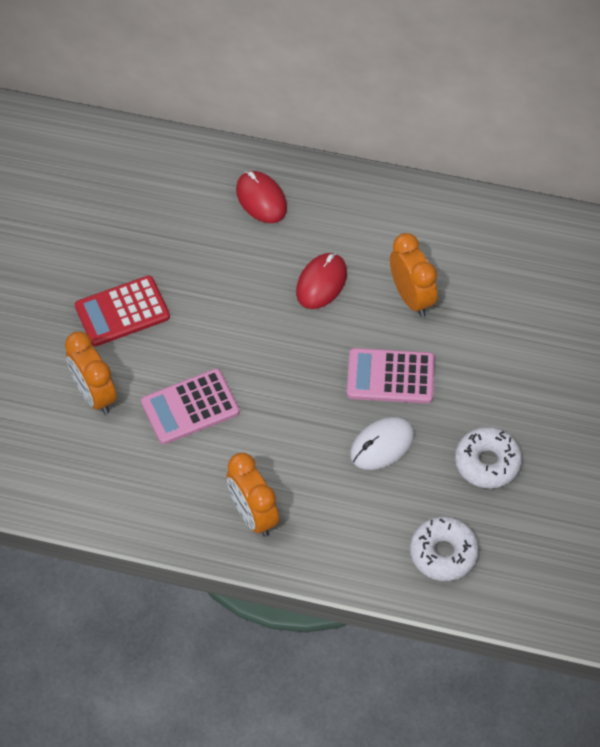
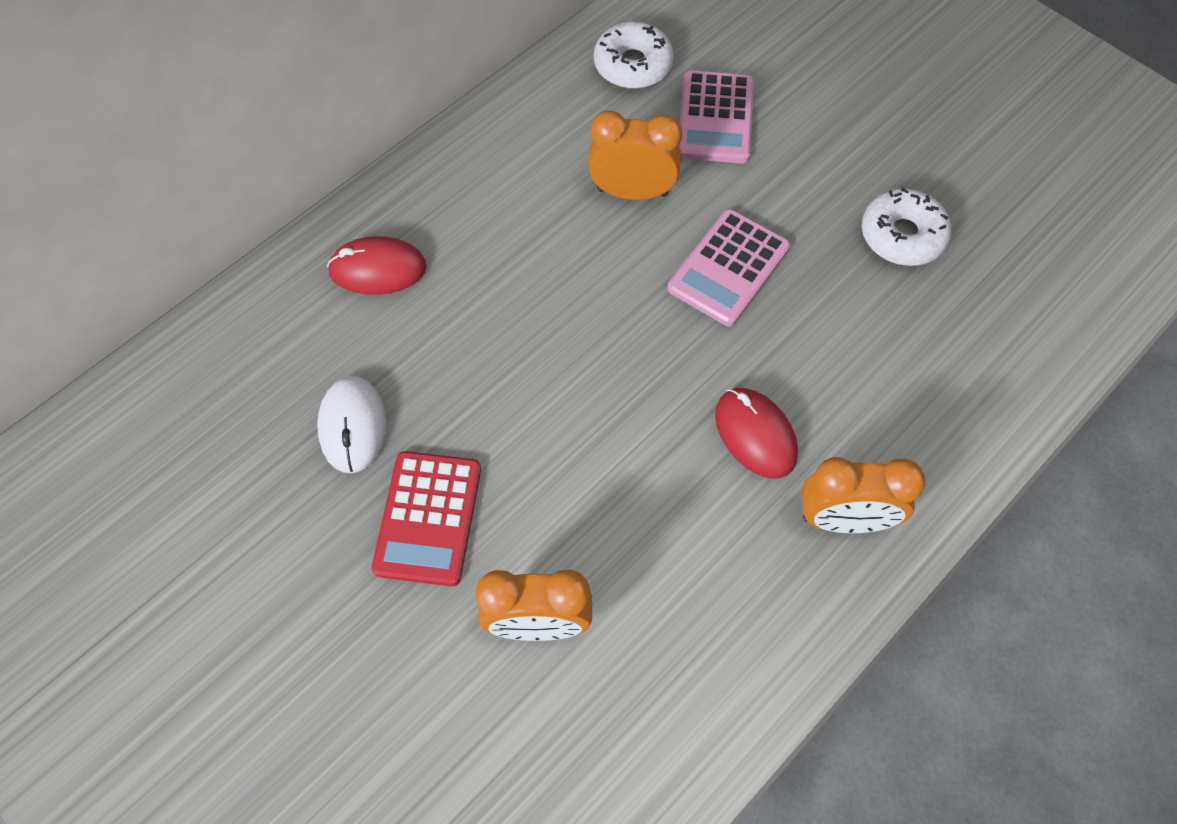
camera: 60 degrees left, 5 degrees up
pink calculator [141,369,240,445] -> pink calculator moved to [679,70,754,164]
red mouse [296,253,347,309] -> red mouse moved to [715,388,798,479]
white mouse [350,417,415,470] -> white mouse moved to [317,376,386,473]
white donut [410,517,479,581] -> white donut moved to [594,21,674,89]

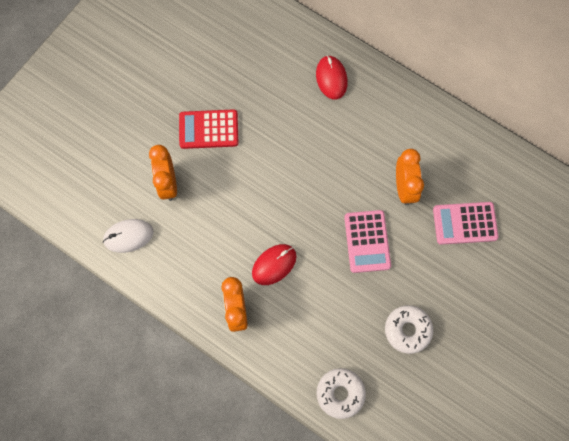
camera: 80 degrees right, 10 degrees up
white mouse [317,376,386,473] -> white mouse moved to [103,219,153,253]
white donut [594,21,674,89] -> white donut moved to [316,368,366,419]
pink calculator [668,209,790,326] -> pink calculator turned 120 degrees counterclockwise [344,210,391,273]

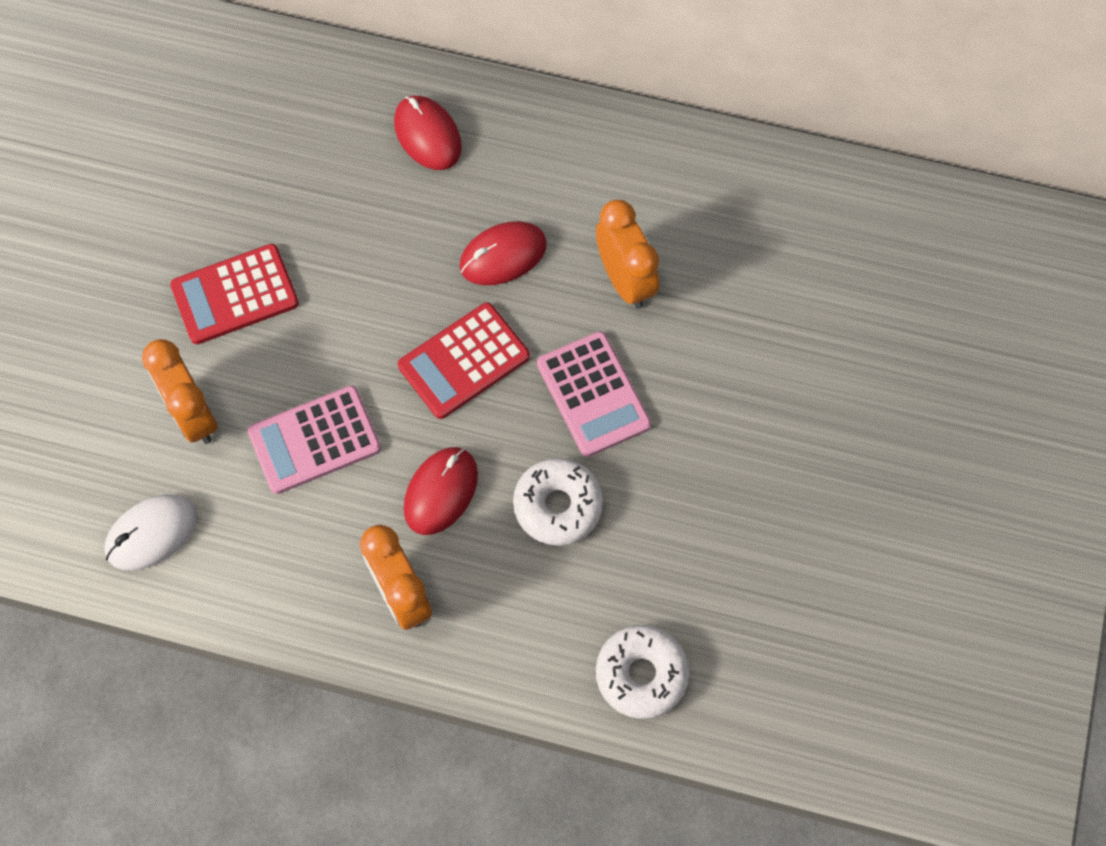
camera: 20 degrees left, 5 degrees down
white donut [385,305,433,354] -> white donut moved to [513,458,603,546]
pink calculator [433,202,499,245] -> pink calculator moved to [248,386,381,494]
none -> red calculator [398,303,530,419]
none -> red mouse [460,221,547,285]

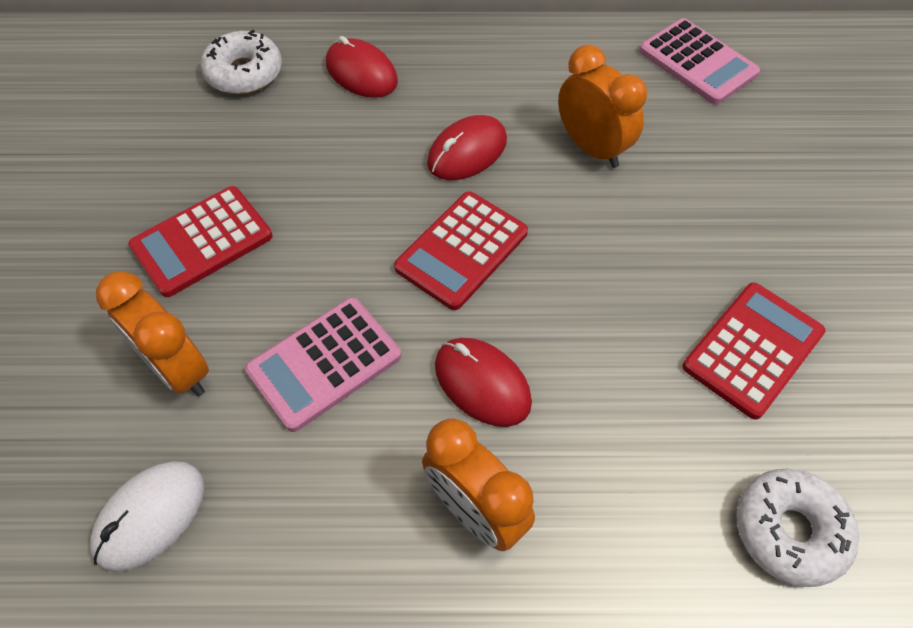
camera: 15 degrees left, 10 degrees down
red mouse [404,447,478,535] -> red mouse turned 60 degrees counterclockwise [435,338,532,427]
white donut [513,458,603,546] -> white donut moved to [201,30,282,94]
pink calculator [537,331,651,457] -> pink calculator moved to [639,18,760,105]
none -> red calculator [683,282,825,420]

